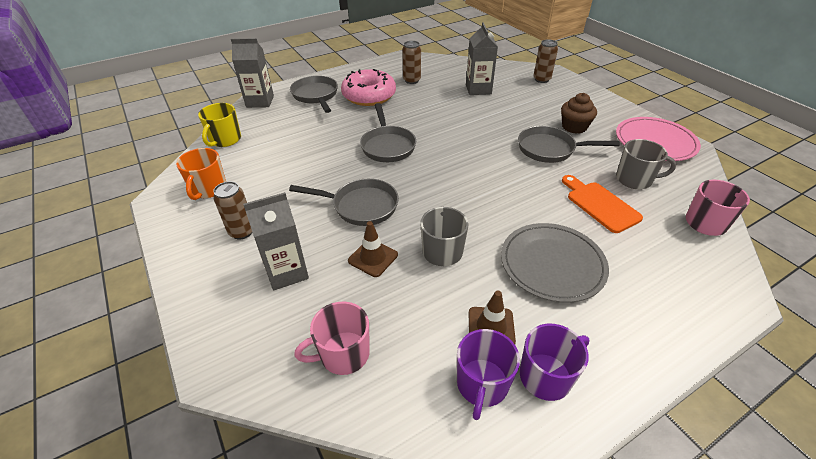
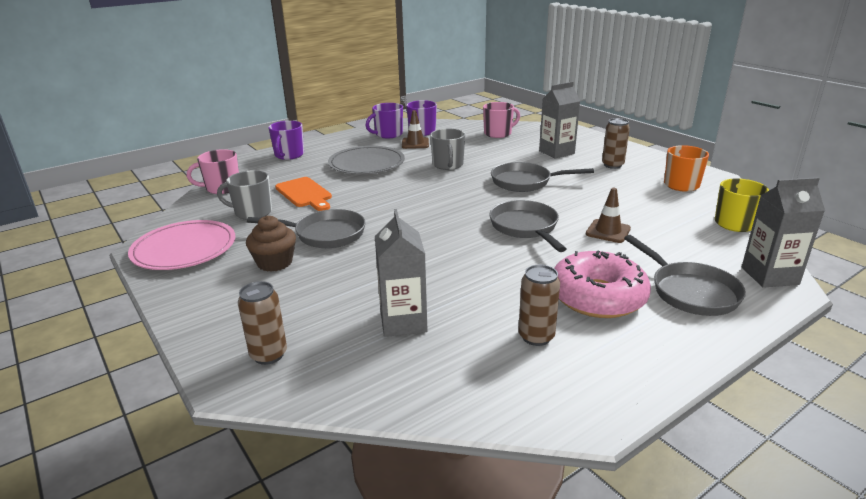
camera: 175 degrees right, 15 degrees down
brown traffic cone [348,221,398,277] -> brown traffic cone moved to [586,188,631,243]
none -> purple mug [268,121,304,160]

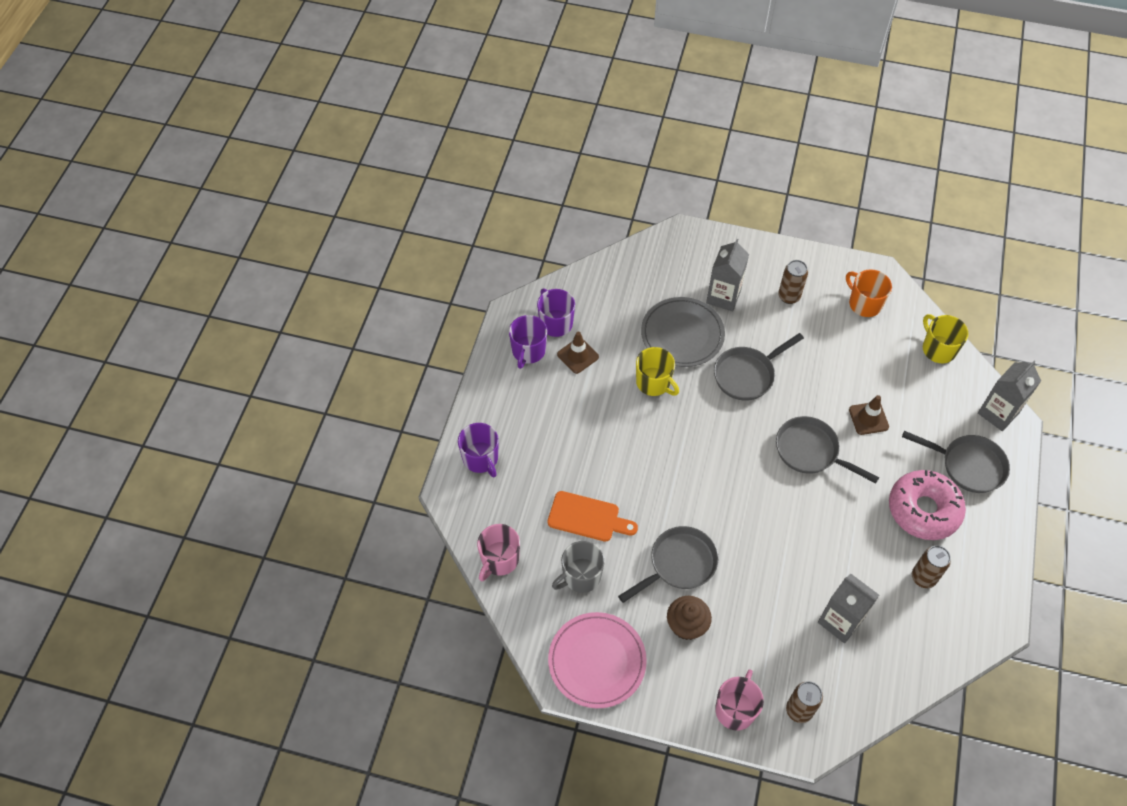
camera: 40 degrees left, 30 degrees up
grey plate [328,146,405,174] -> grey plate moved to [641,297,725,367]
grey mug [430,129,465,170] -> yellow mug [636,347,679,396]
pink mug [483,102,520,138] -> pink mug moved to [715,669,764,731]

